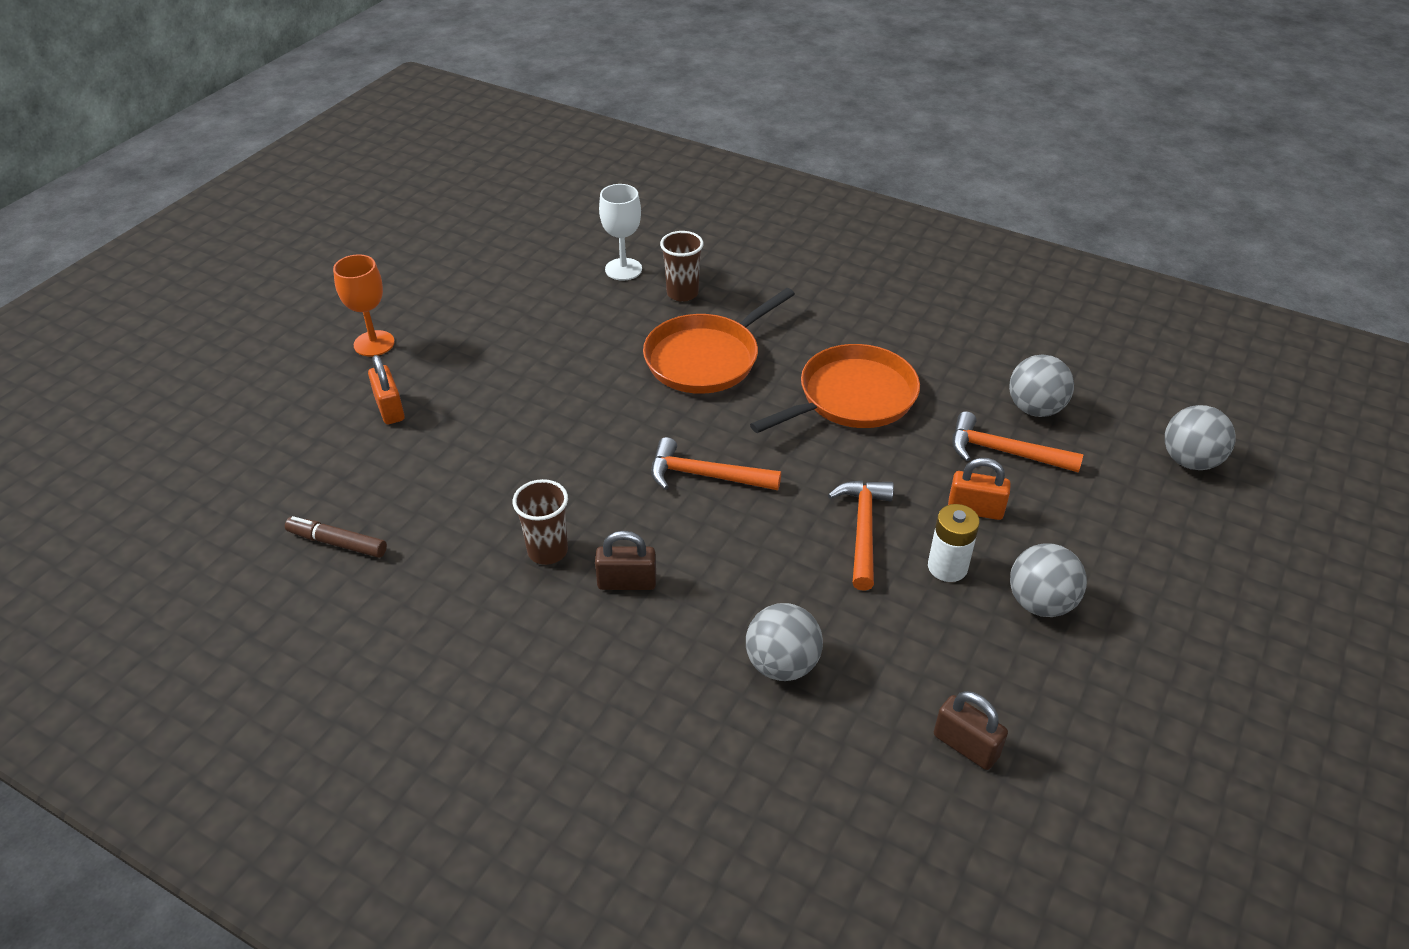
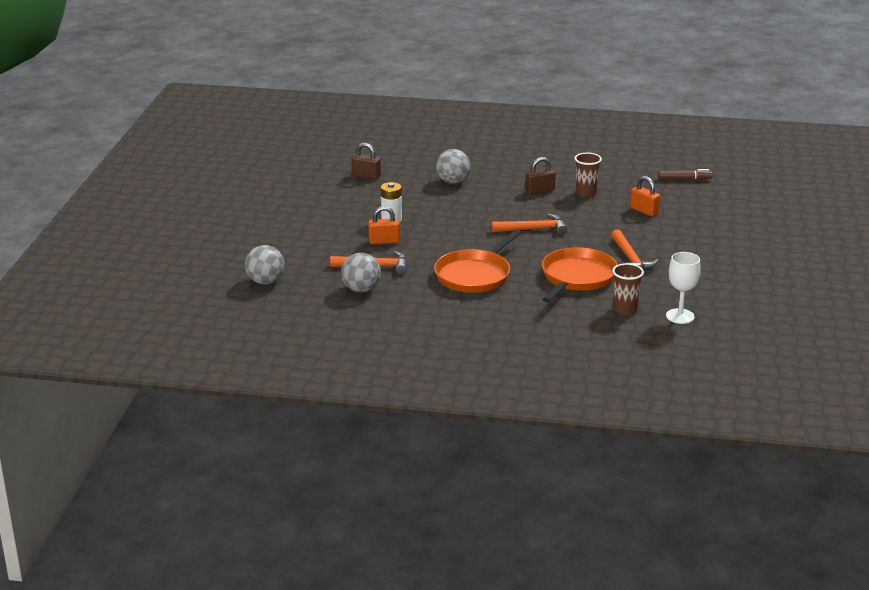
camera: 160 degrees right, 15 degrees down
orange goblet [333,254,395,357] -> none
orange padlock [368,355,405,424] -> orange padlock moved to [630,176,660,216]
orange hammer [828,480,894,591] -> orange hammer moved to [611,230,658,271]
grey ball [1010,543,1087,617] -> none

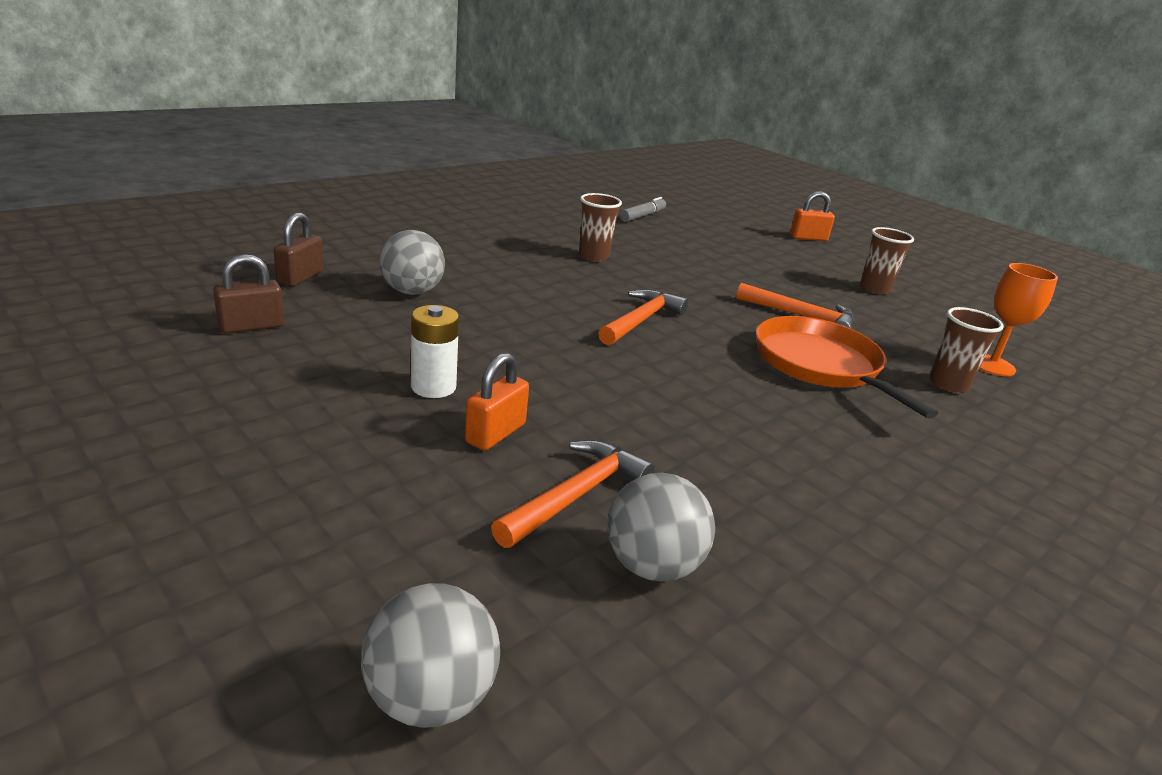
camera: 55 degrees left, 0 degrees up
orange pan [434,229,521,293] -> none
brown padlock [525,157,556,194] -> brown padlock moved to [274,212,324,287]
orange padlock [630,176,660,216] -> orange padlock moved to [790,191,835,241]
brown marker [658,169,713,180] -> grey marker [620,197,666,222]
white goblet [666,252,701,324] -> orange goblet [979,263,1058,376]
none -> brown cup [860,227,914,294]

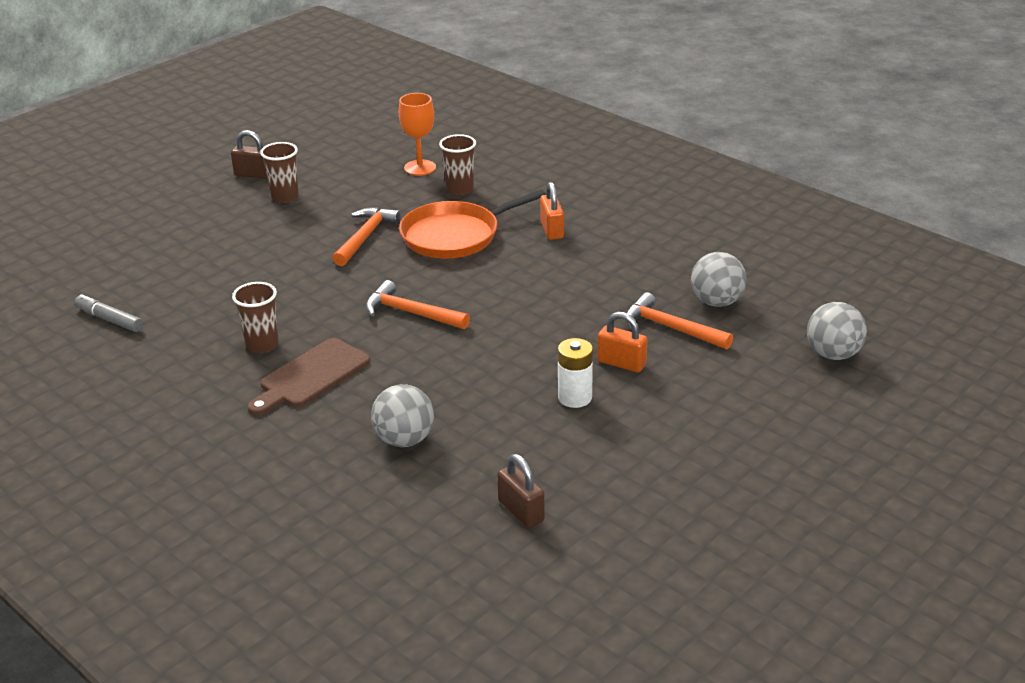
camera: 90 degrees left, 5 degrees up
brown padlock [274,212,324,287] -> brown padlock moved to [231,130,268,179]
orange padlock [790,191,835,241] -> orange padlock moved to [540,182,564,240]
none -> brown cutting board [248,338,370,415]

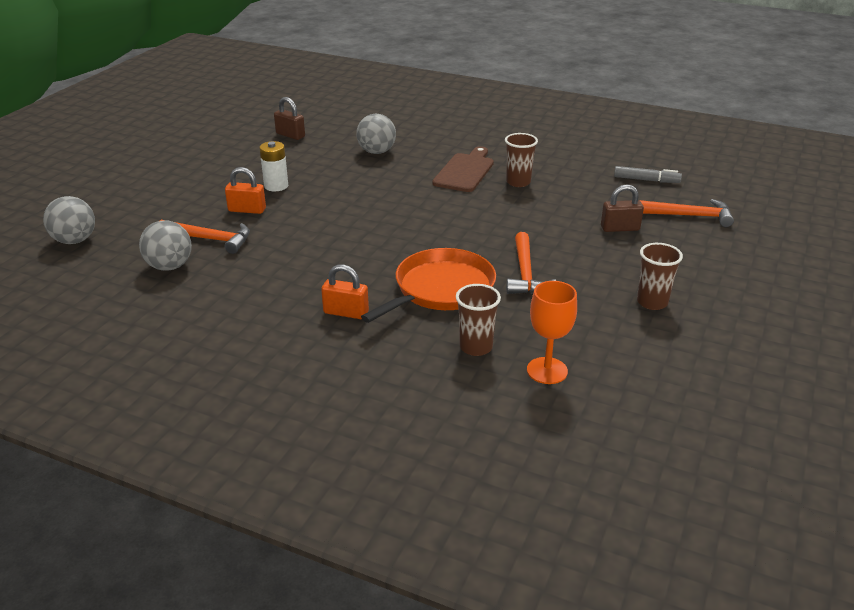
camera: 160 degrees right, 0 degrees up
brown padlock [231,130,268,179] -> brown padlock moved to [601,184,644,232]
orange hammer [365,280,470,329] -> orange hammer moved to [639,199,734,227]
orange padlock [540,182,564,240] -> orange padlock turned 45 degrees counterclockwise [321,264,369,319]

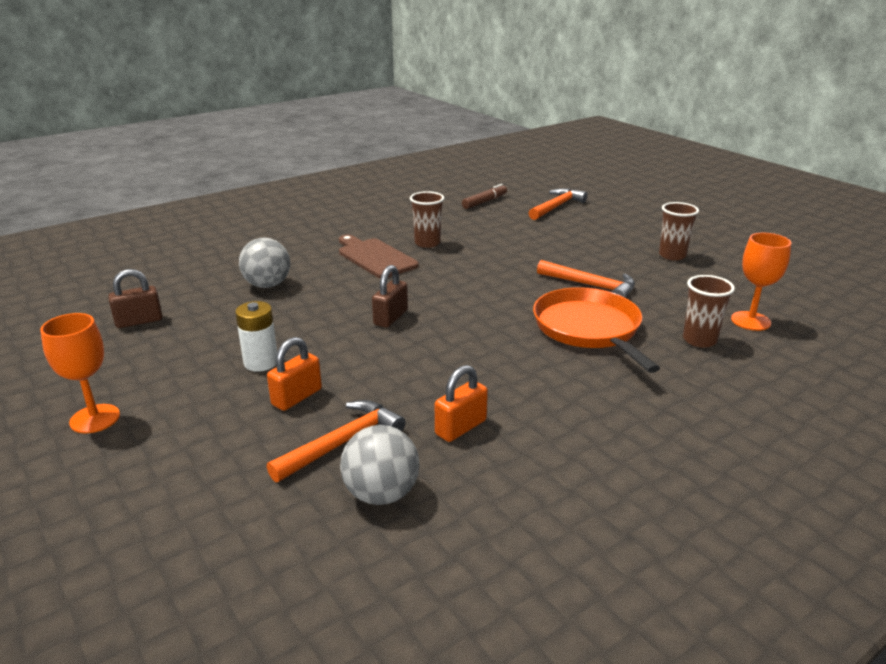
camera: 60 degrees left, 5 degrees down
grey ball [43,196,95,244] -> none
orange padlock [321,264,369,319] -> orange padlock moved to [435,365,488,442]
brown padlock [601,184,644,232] -> brown padlock moved to [372,265,408,328]
grey marker [614,166,682,183] -> brown marker [462,184,507,209]
none -> orange goblet [40,313,120,433]

